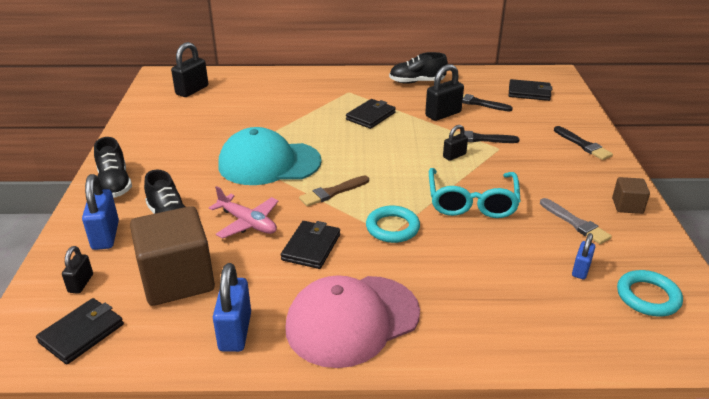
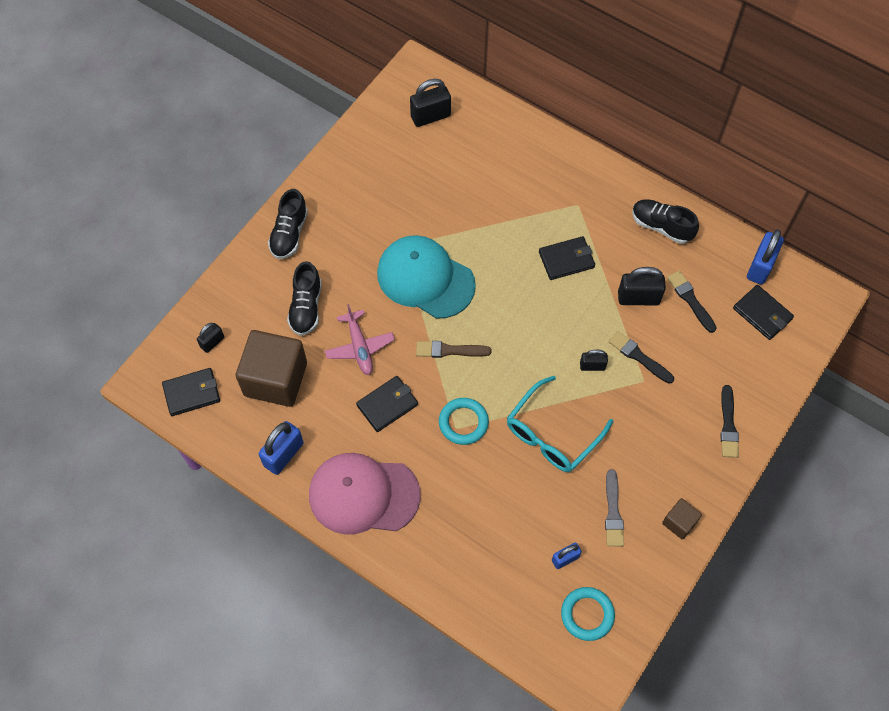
camera: 35 degrees right, 30 degrees up
blue padlock [82,174,119,250] -> blue padlock moved to [747,229,784,285]

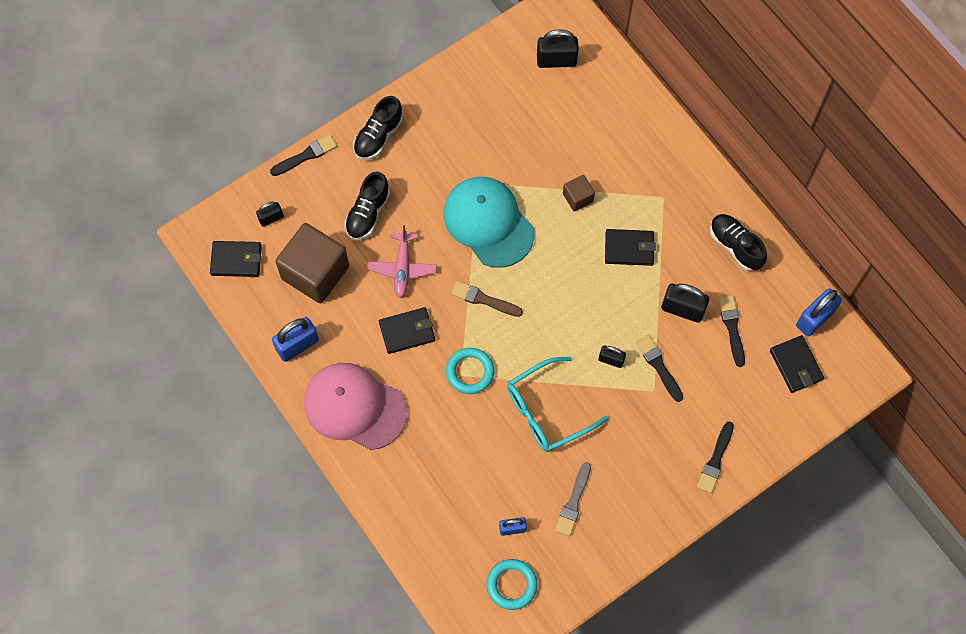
camera: 20 degrees right, 5 degrees up
brown cube [662,498,702,539] -> brown cube moved to [563,175,595,211]
none -> black brush [270,135,337,176]

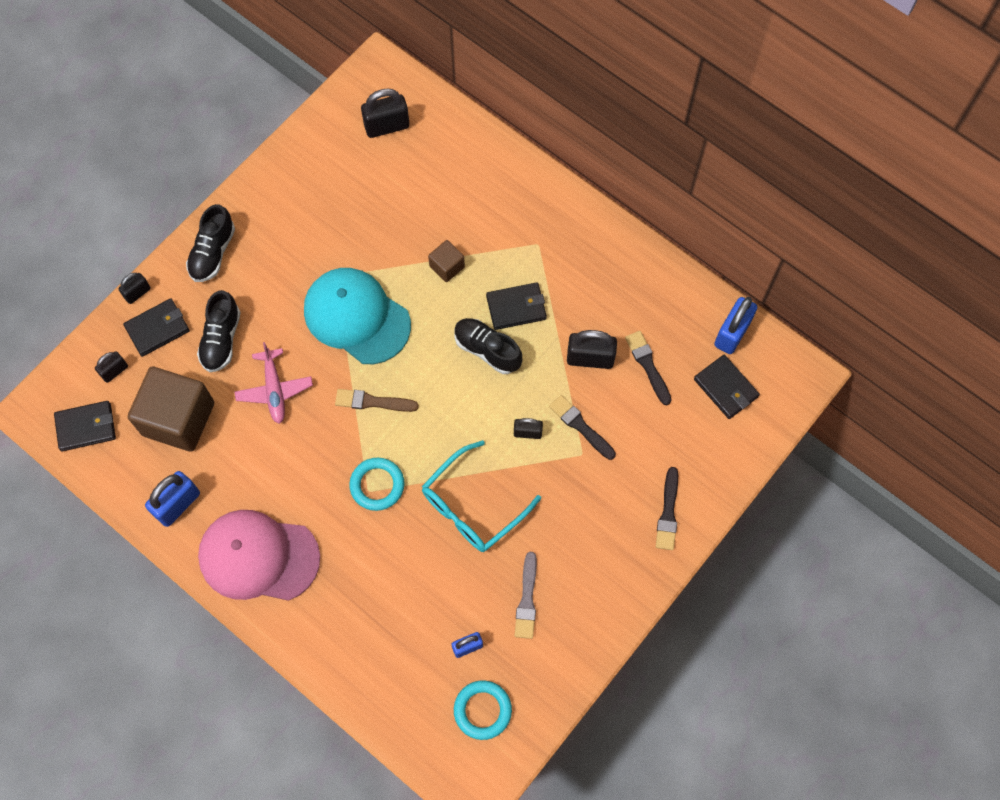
camera: 15 degrees left, 0 degrees up
black brush [270,135,337,176] -> black padlock [118,273,151,304]
black wallet [379,307,435,354] -> black wallet moved to [123,298,190,357]
black shoe [710,214,767,271] -> black shoe moved to [454,318,522,374]

